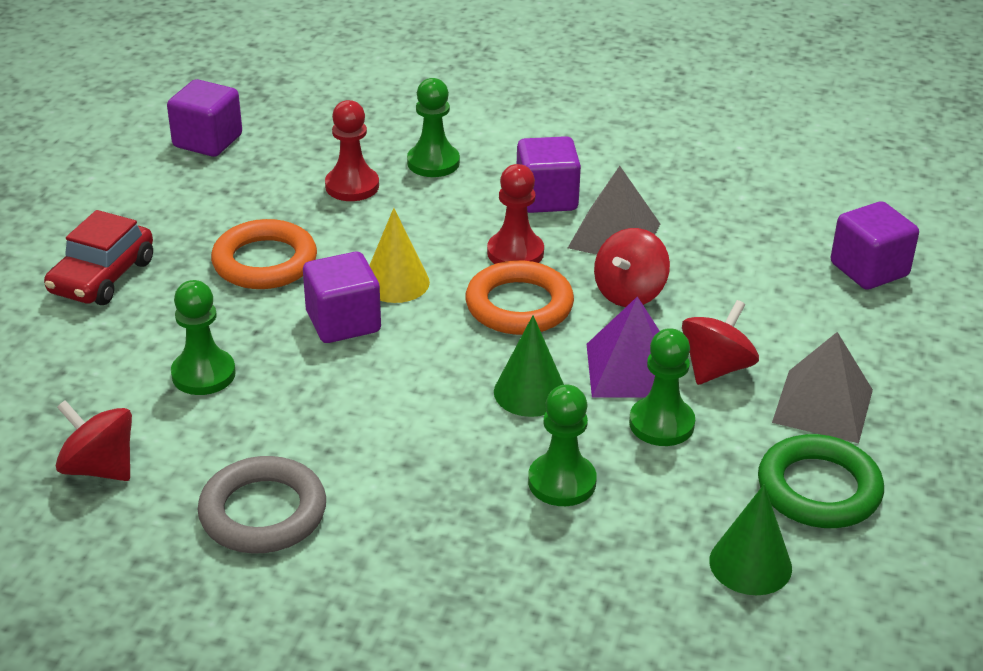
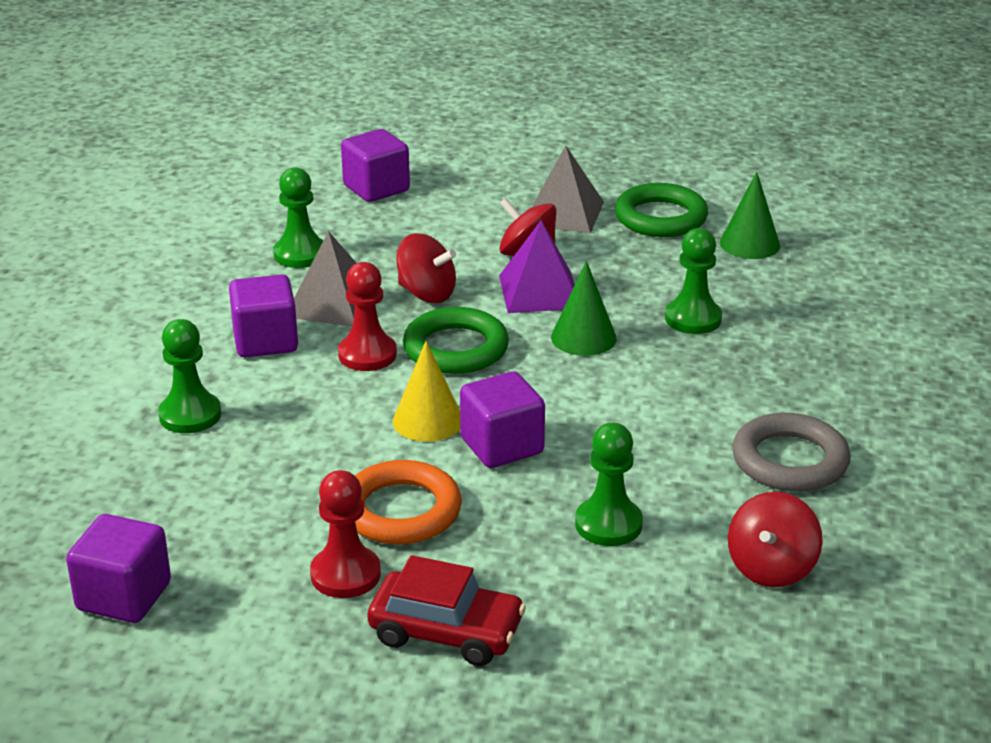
camera: 95 degrees left, 5 degrees down
red pawn [325,100,379,201] -> red pawn moved to [310,470,381,598]
orange ring [465,260,574,335] -> green ring [403,307,509,374]
green pawn [629,328,695,446] -> green pawn moved to [273,167,323,268]

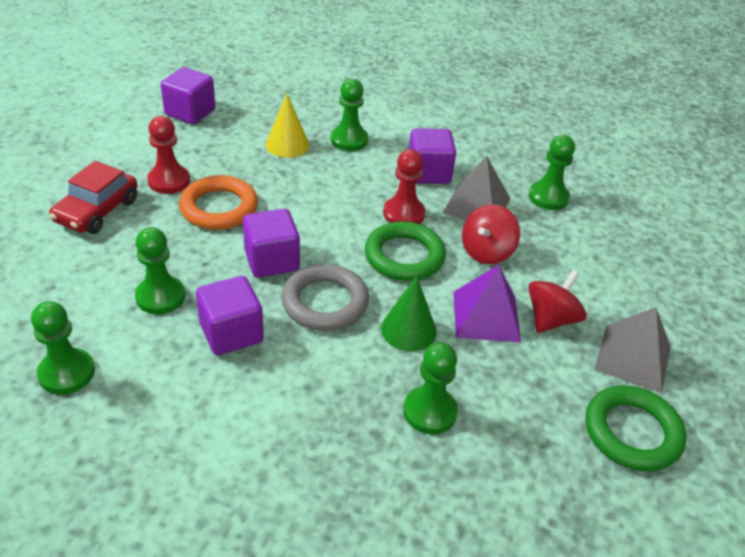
camera: 95 degrees right, 10 degrees up
purple cube [341,129,410,202] -> purple cube moved to [196,276,264,355]
yellow cone [393,341,460,442] -> yellow cone moved to [266,94,309,158]
green cone [720,172,780,259] -> none
red spinning top [728,492,822,587] -> green pawn [31,301,95,395]
grey ring [732,413,851,492] -> grey ring moved to [281,264,369,331]

